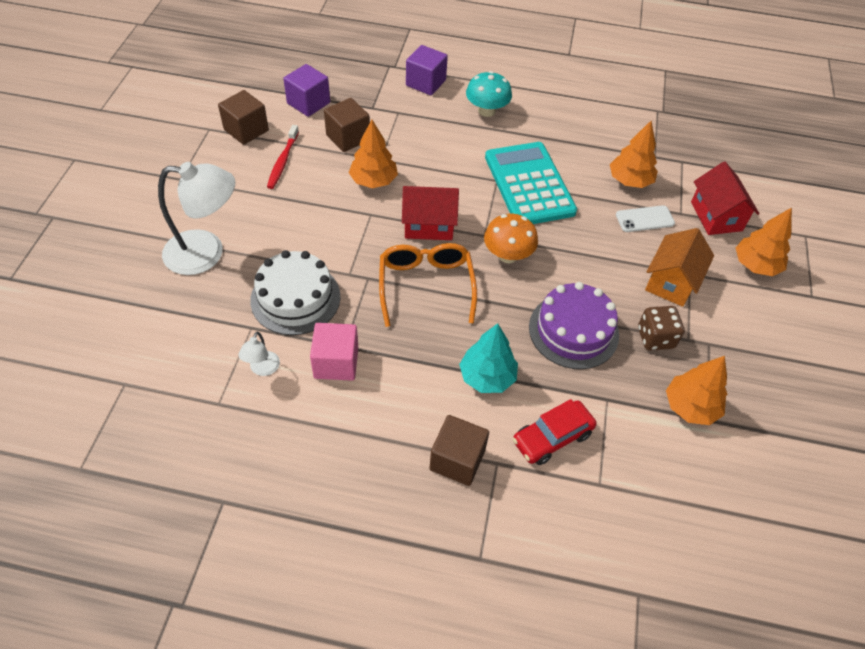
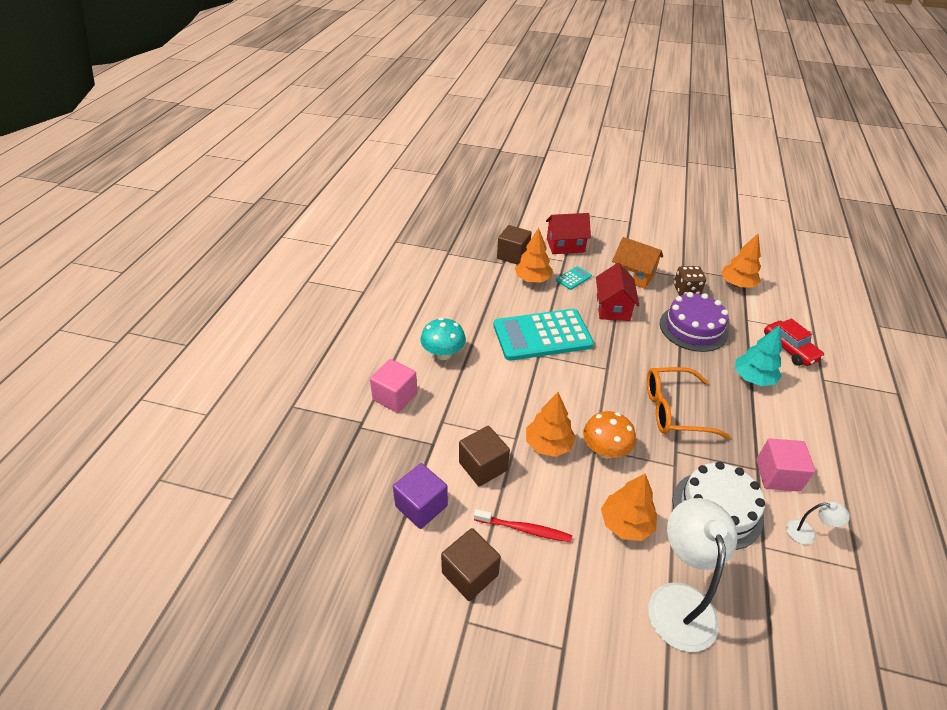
camera: 85 degrees left, 10 degrees down
red house [402,186,459,240] -> red house moved to [596,263,640,321]
purple cube [406,45,448,95] -> pink cube [370,359,417,413]
brown cube [429,415,489,486] -> brown cube moved to [497,225,532,265]
orange mushroom [484,214,538,263] -> orange mushroom moved to [583,411,636,459]
white phone [616,205,675,232] -> turquoise calculator [556,266,592,290]
orange tree [736,208,792,276] -> orange tree moved to [601,473,657,541]

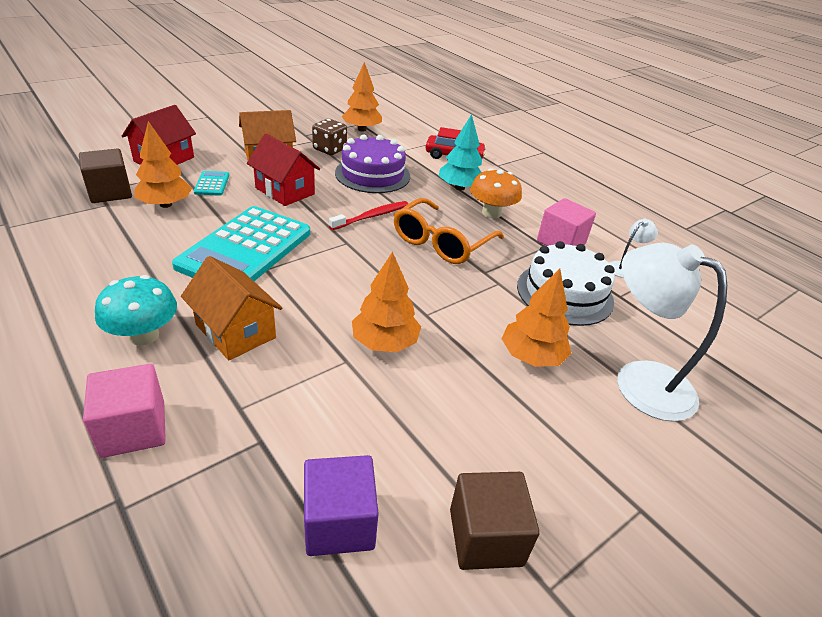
camera: 55 degrees left, 5 degrees down
brown cube [459,426,510,487] -> none
red toothbrush [474,509,572,542] -> red toothbrush moved to [329,201,408,230]
orange mushroom [583,411,636,459] -> orange mushroom moved to [470,168,522,218]
none -> orange house [181,256,282,360]

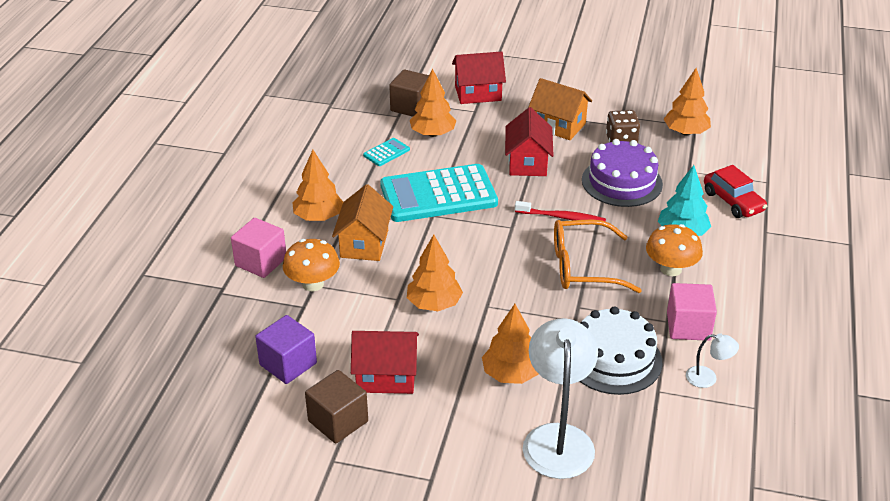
camera: 55 degrees right, 0 degrees up
turquoise mushroom [95,275,177,345] -> orange tree [292,150,343,221]
turquoise calculator [194,171,229,196] -> turquoise calculator moved to [363,138,410,166]
none -> orange mushroom [283,239,340,291]
none -> red house [351,331,419,394]

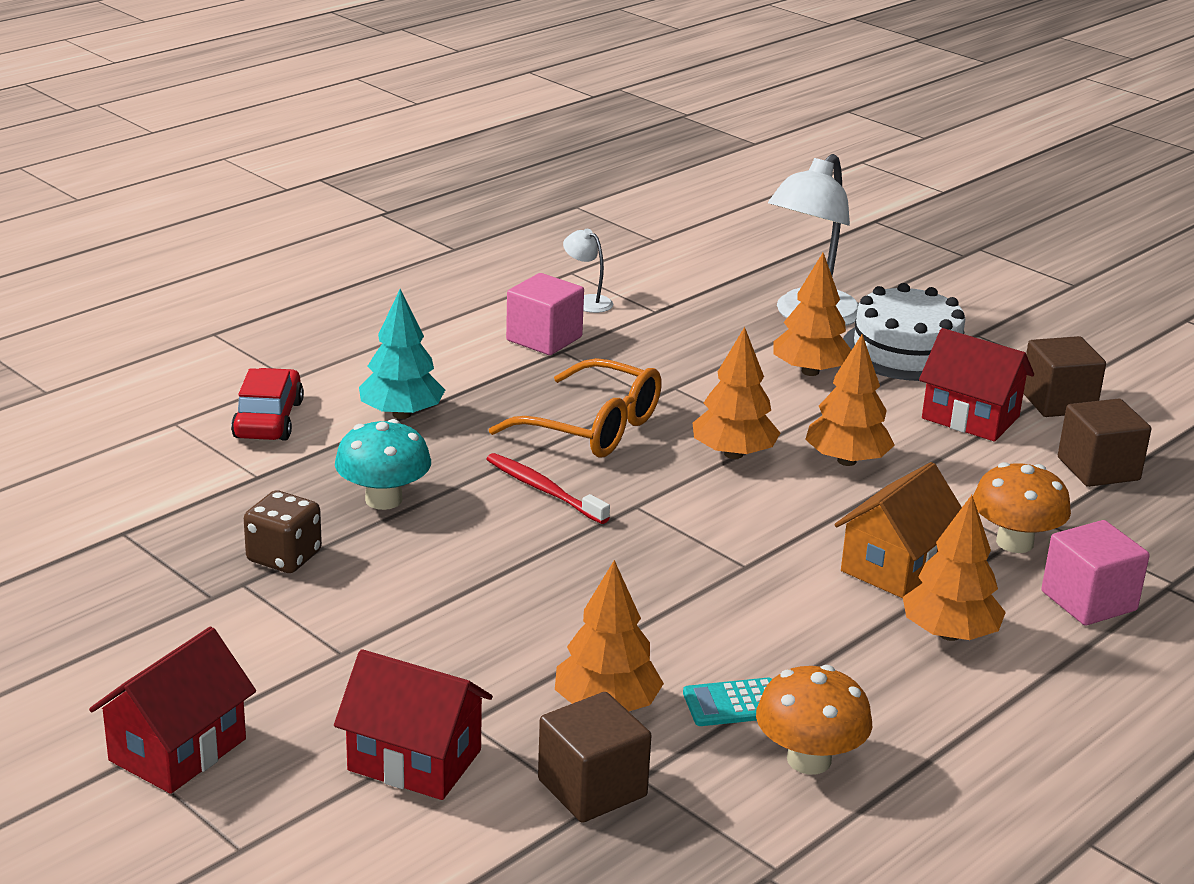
camera: 150 degrees left, 10 degrees down
purple cube [255,315,317,384] -> brown cube [1058,398,1151,487]
turquoise calculator [380,164,498,222] -> none
red house [505,107,554,176] -> red house moved to [89,627,256,794]
orange house [528,78,592,140] -> none
white cake [580,306,663,395] -> white cake moved to [843,283,965,381]
purple cake [582,139,663,207] -> turquoise mushroom [335,419,431,510]
orange mushroom [646,224,703,276] -> orange mushroom moved to [756,665,872,774]
orange tree [664,68,711,136] -> orange tree moved to [693,327,780,459]

